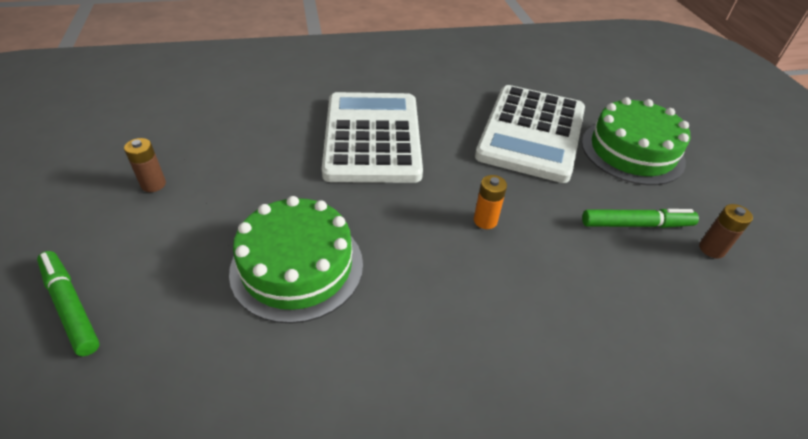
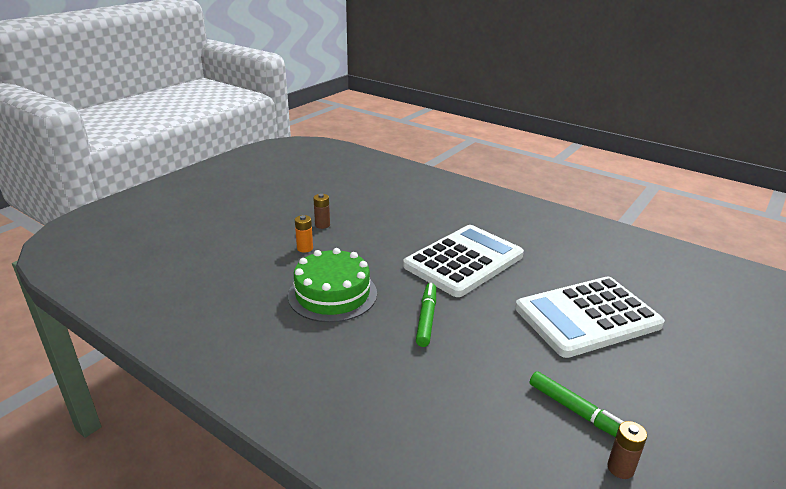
camera: 50 degrees right, 15 degrees down
green marker [37,251,100,356] -> green marker moved to [416,283,436,347]
orange battery [474,175,507,229] -> orange battery moved to [295,215,313,253]
green cake [582,97,690,185] -> none

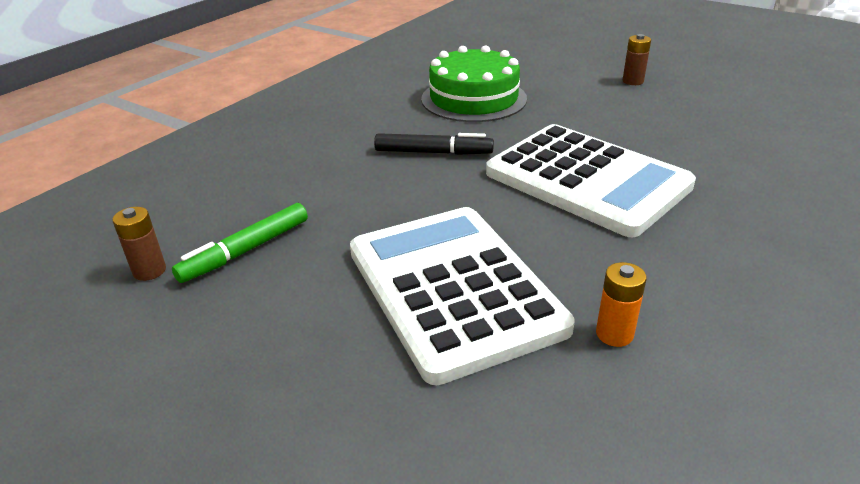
camera: 90 degrees right, 5 degrees up
orange battery [295,215,313,253] -> orange battery moved to [596,262,647,347]
green marker [416,283,436,347] -> black marker [374,133,494,155]

